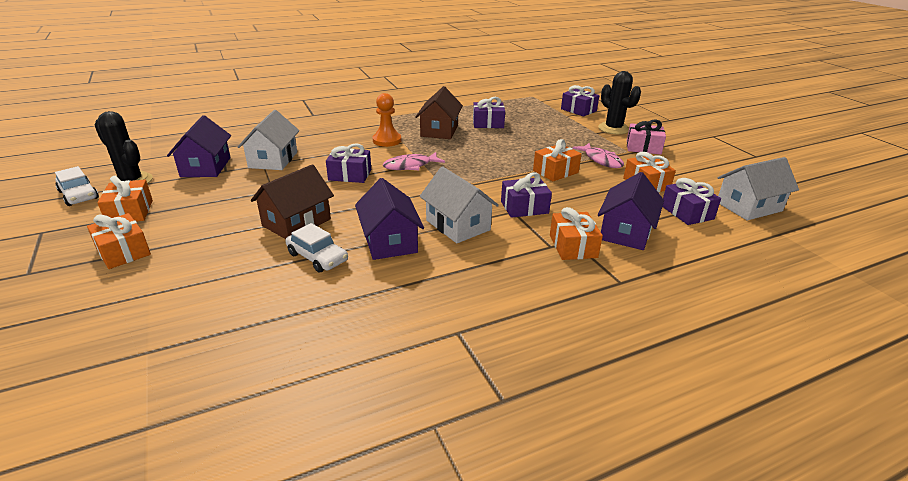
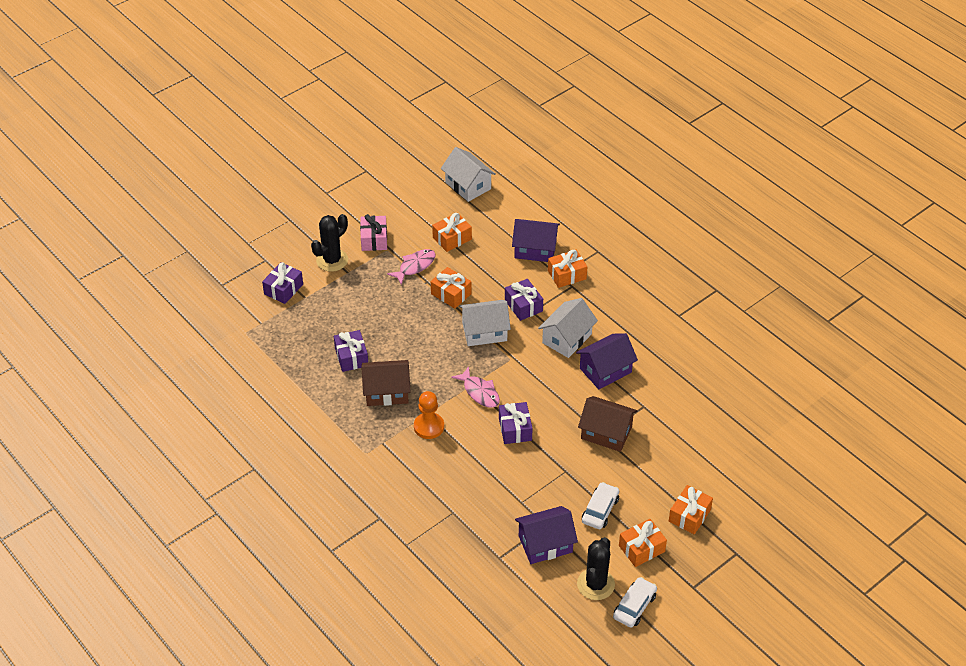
camera: 105 degrees left, 15 degrees up
white house [238,110,299,170] -> white house moved to [459,300,511,346]
white car [285,223,348,273] -> white car moved to [582,482,619,529]
purple gift [663,178,721,225] -> none

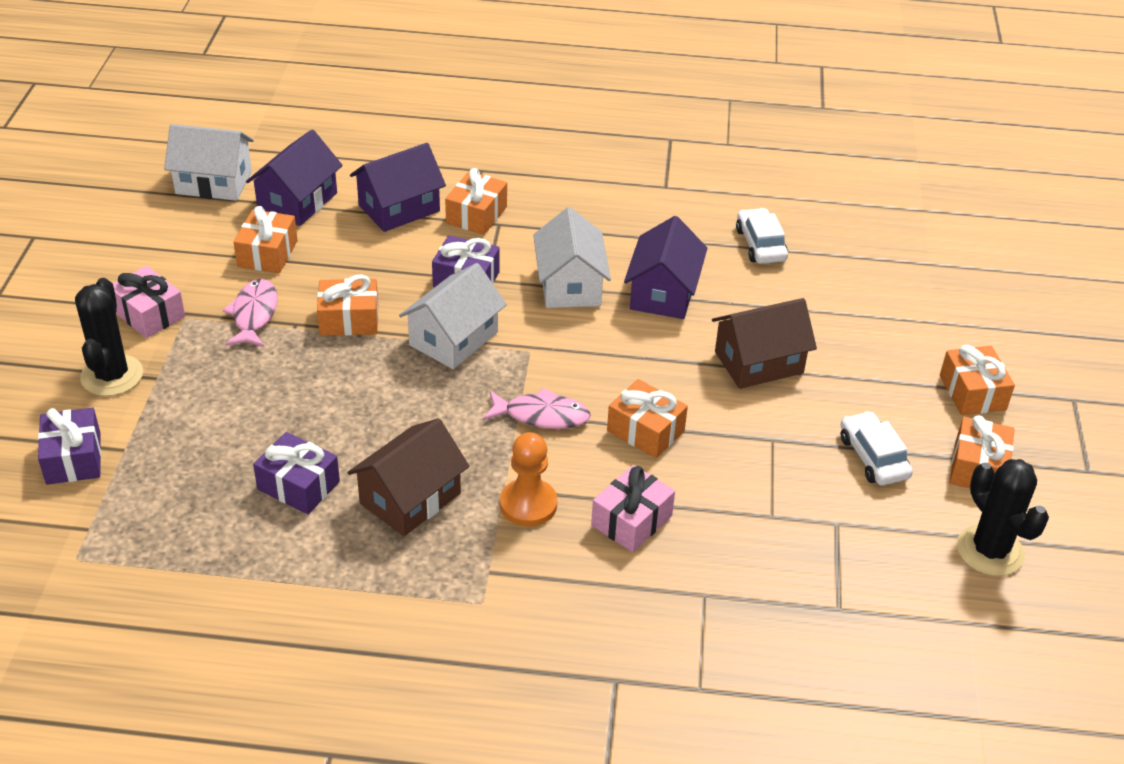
camera: 45 degrees left, 5 degrees down
purple gift [499,402,533,444] -> orange gift [607,379,688,458]
purple house [515,506,578,564] -> purple house moved to [246,130,343,226]
white car [613,577,657,628] -> white car moved to [736,208,788,264]
none -> pink gift [591,465,675,552]

